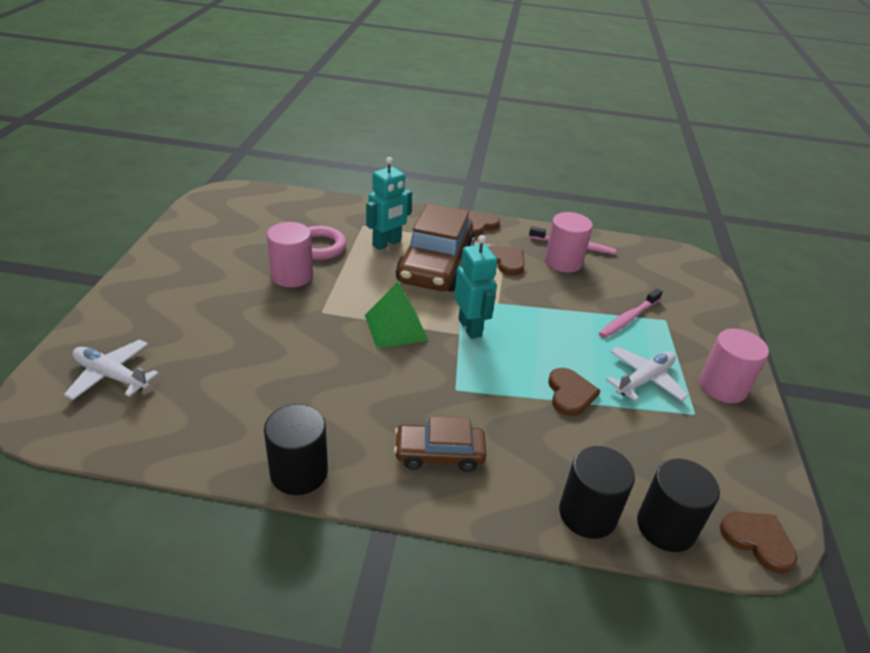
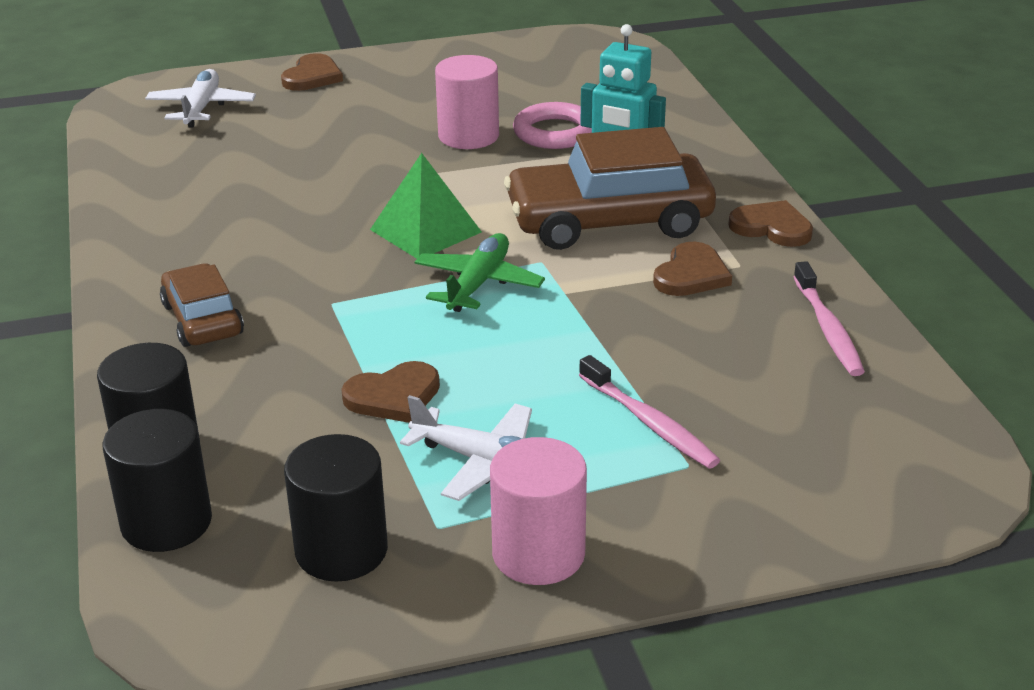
camera: 70 degrees right, 5 degrees down
black cylinder [264,404,328,495] -> black cylinder moved to [284,434,388,582]
turquoise robot [454,235,497,339] -> green plane [415,233,545,312]
pink cylinder [545,212,593,273] -> none
pink toothbrush [599,288,663,338] -> pink toothbrush turned 150 degrees counterclockwise [579,355,720,469]
brown heart [720,512,798,574] -> brown heart moved to [281,53,343,91]

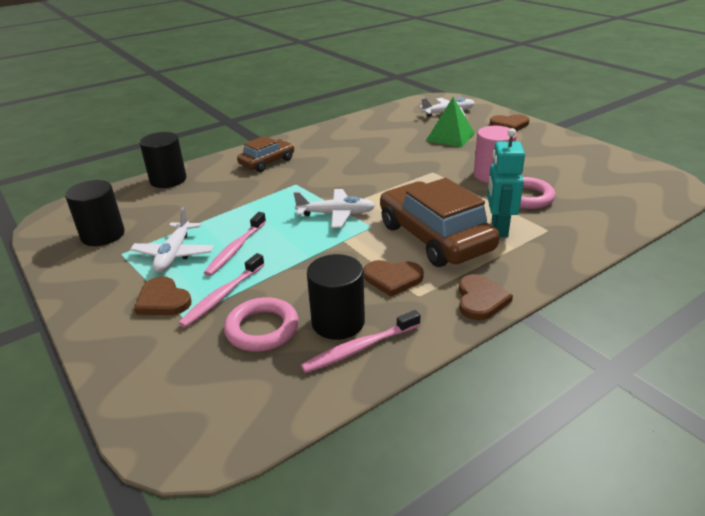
camera: 70 degrees right, 0 degrees up
black cylinder [103,409,212,552] -> black cylinder moved to [307,254,365,340]
brown heart [341,361,440,423] -> brown heart moved to [134,276,192,315]
green pyramid [370,153,482,259] -> green pyramid moved to [426,97,475,147]
green plane [415,233,545,312] -> white plane [293,189,375,228]
pink cylinder [490,437,587,585] -> none
none -> pink toothbrush [204,212,266,276]
none -> pink ring [224,297,299,352]

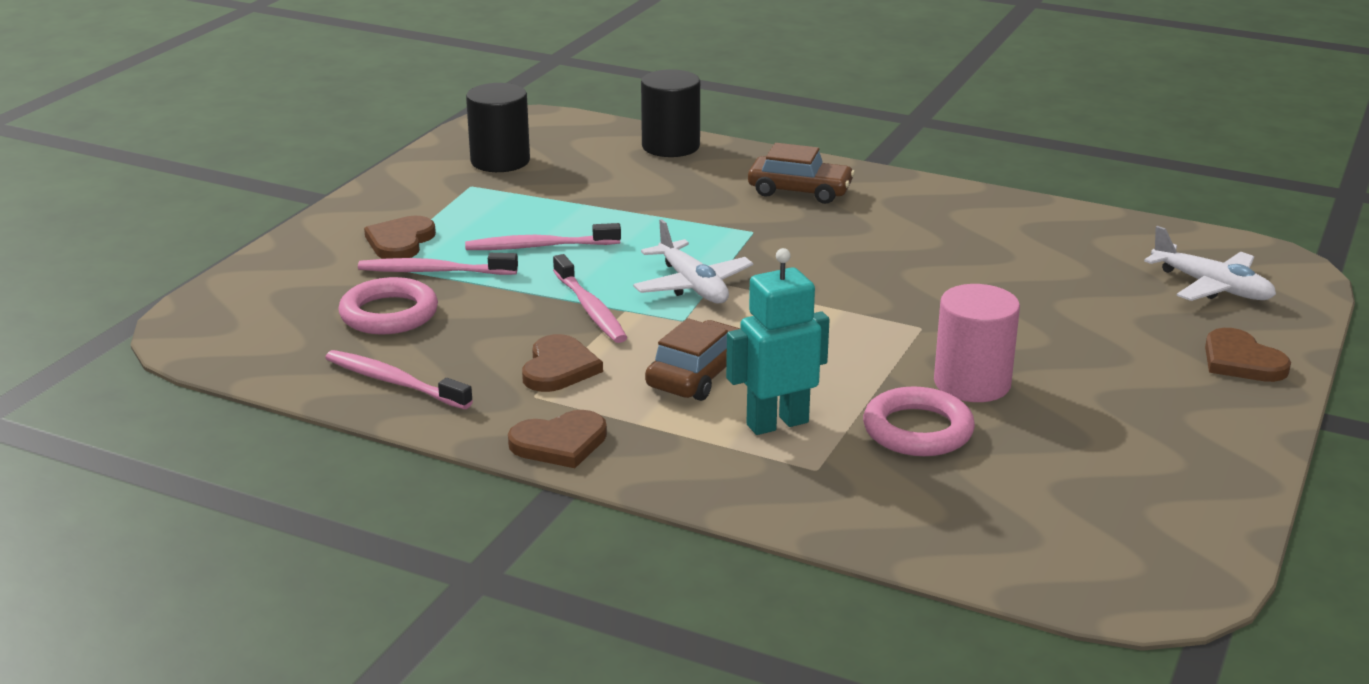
camera: 60 degrees right, 5 degrees down
white plane [130,207,214,273] -> none
black cylinder [307,254,365,340] -> none
brown heart [363,260,424,297] -> brown heart turned 150 degrees counterclockwise [522,334,603,392]
brown car [380,178,500,267] -> brown car [645,318,740,401], size x0.56
green pyramid [426,97,475,147] -> none
none -> pink toothbrush [553,254,628,343]

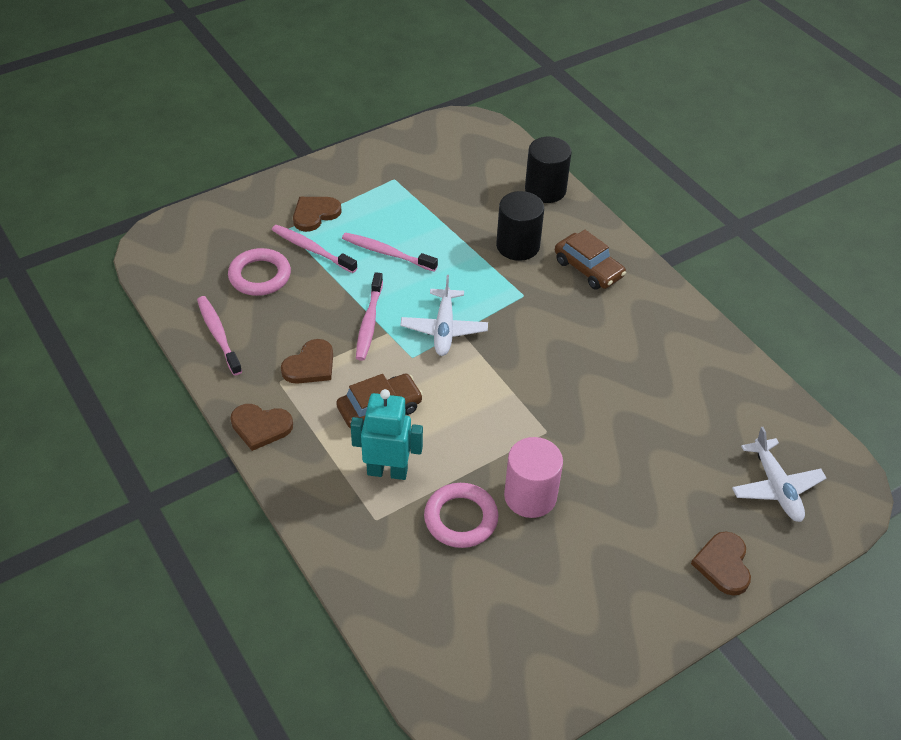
camera: 30 degrees right, 20 degrees up
black cylinder [466,83,530,172] -> black cylinder moved to [496,191,544,261]

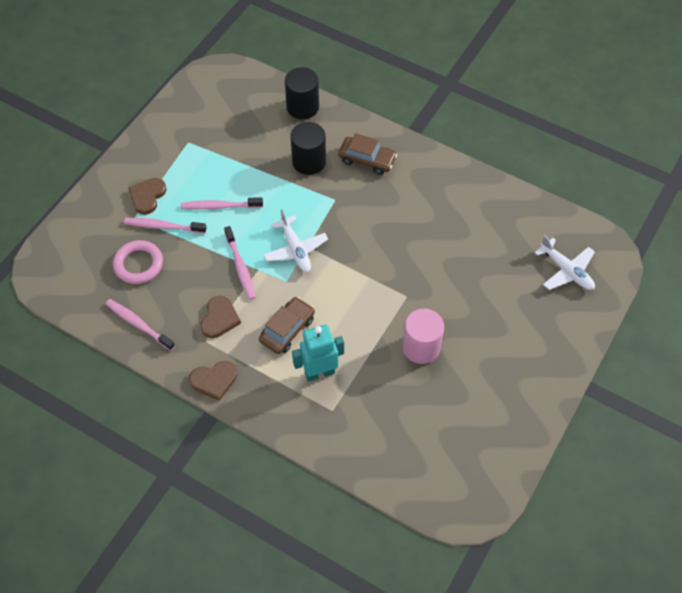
camera: 25 degrees left, 10 degrees up
pink ring [424,483,498,548] -> none
brown heart [691,532,751,596] -> none

